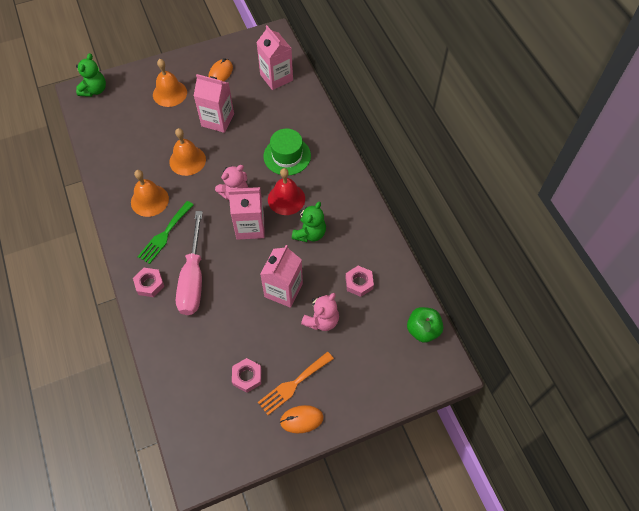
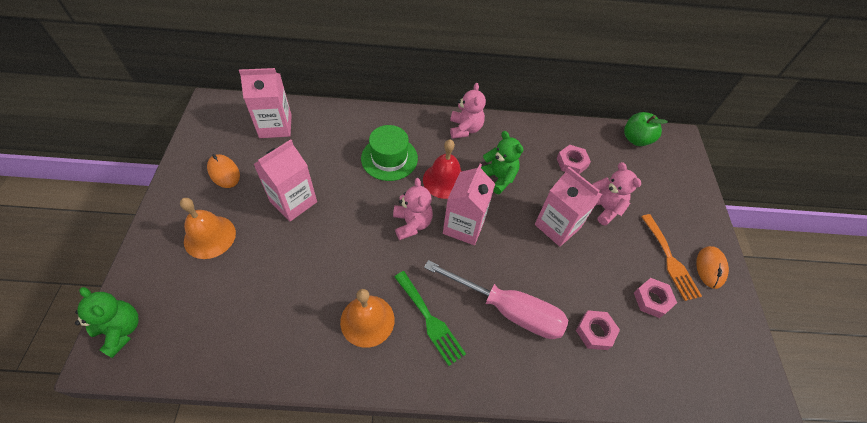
camera: 70 degrees left, 5 degrees down
pink nut [133,268,164,297] -> pink nut moved to [576,310,620,350]
orange bell [169,128,206,176] -> none
none -> pink teddy bear [450,83,486,139]

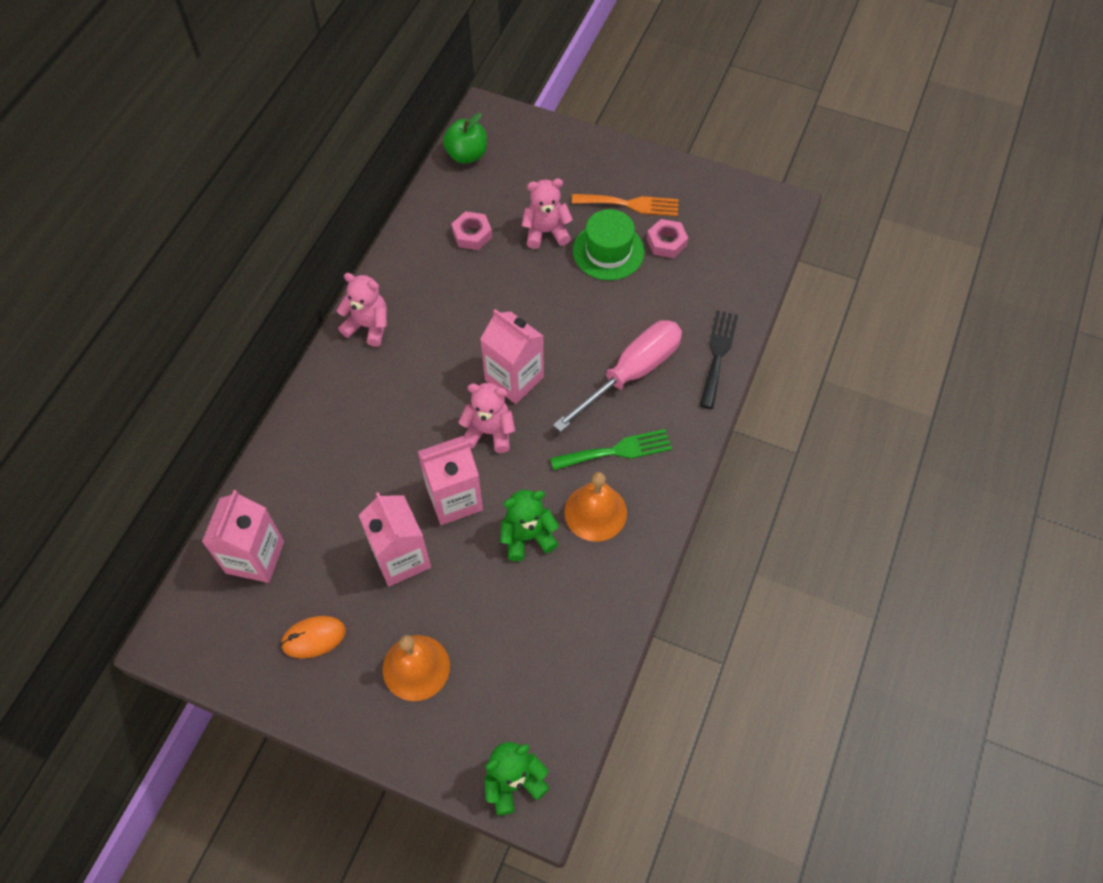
camera: 65 degrees left, 5 degrees up
green hat [361,125,418,181] -> green hat moved to [573,209,645,280]
red bell [423,140,462,199] -> none
green teddy bear [481,131,523,194] -> green teddy bear moved to [500,490,559,561]
pink carton [535,167,602,247] -> pink carton moved to [418,436,483,525]
pink nut [576,310,620,350] -> none
orange mouse [696,246,729,289] -> none
none -> black fork [700,310,738,409]

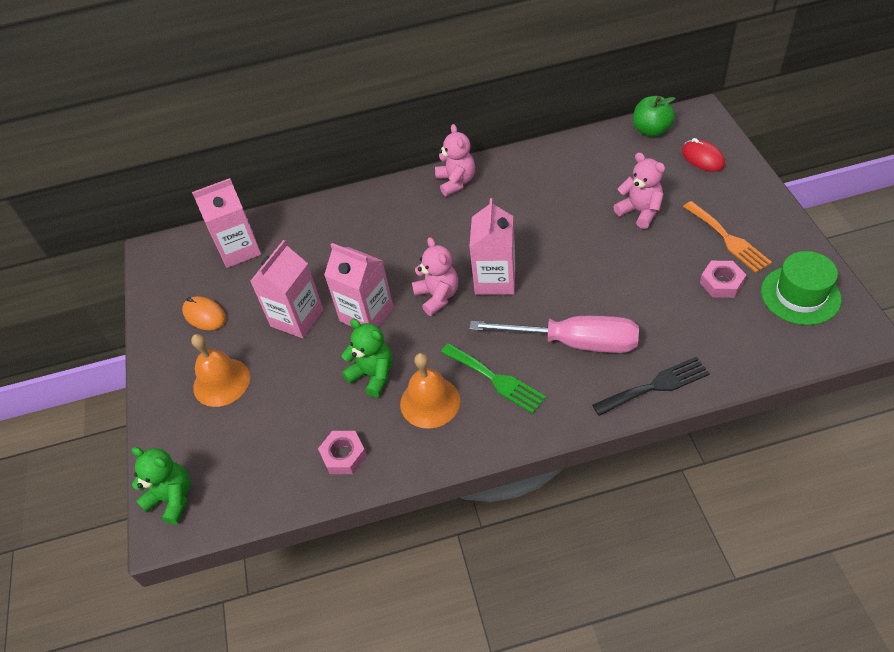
camera: 60 degrees right, 10 degrees down
pink nut [452,211,492,250] -> pink nut moved to [318,431,367,474]
green hat [573,209,645,280] -> green hat moved to [761,251,842,325]
none -> red mouse [682,138,725,172]

